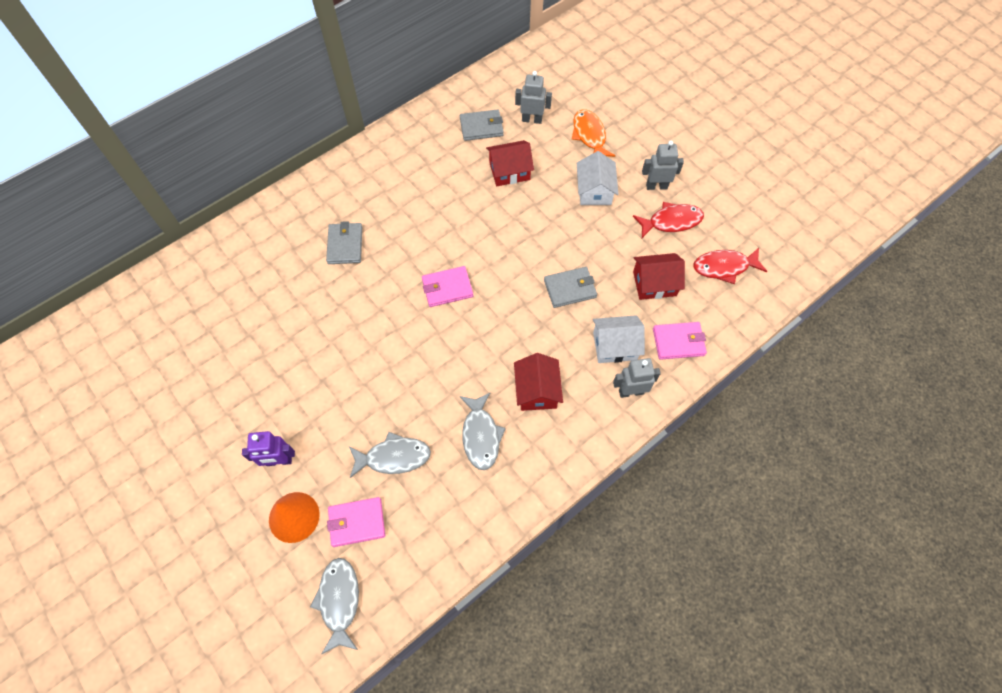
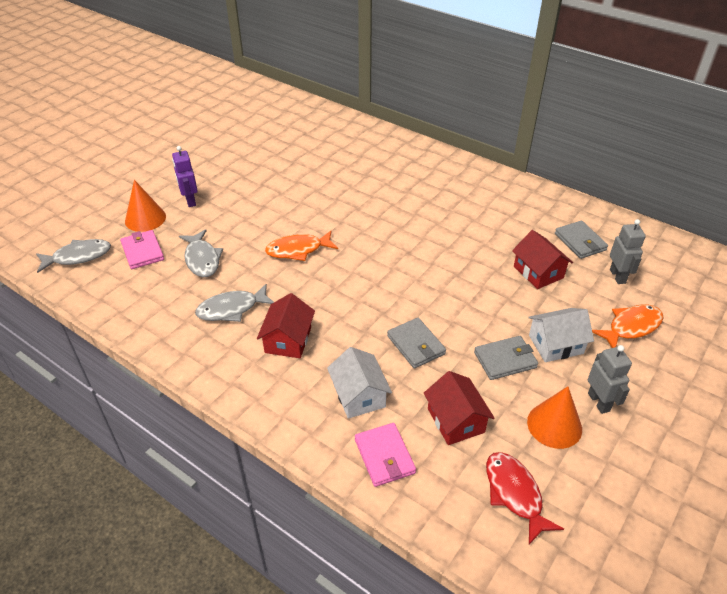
camera: 75 degrees right, 20 degrees down
grey wallet [326,221,362,264] -> grey wallet moved to [474,336,538,380]
pink wallet [422,266,473,307] -> none
red house [514,353,563,411] -> red house turned 60 degrees counterclockwise [257,293,315,358]
grey robot [613,358,661,398] -> none
red fish [633,202,704,238] -> orange cone [527,386,582,449]
none -> orange fish [265,231,338,261]

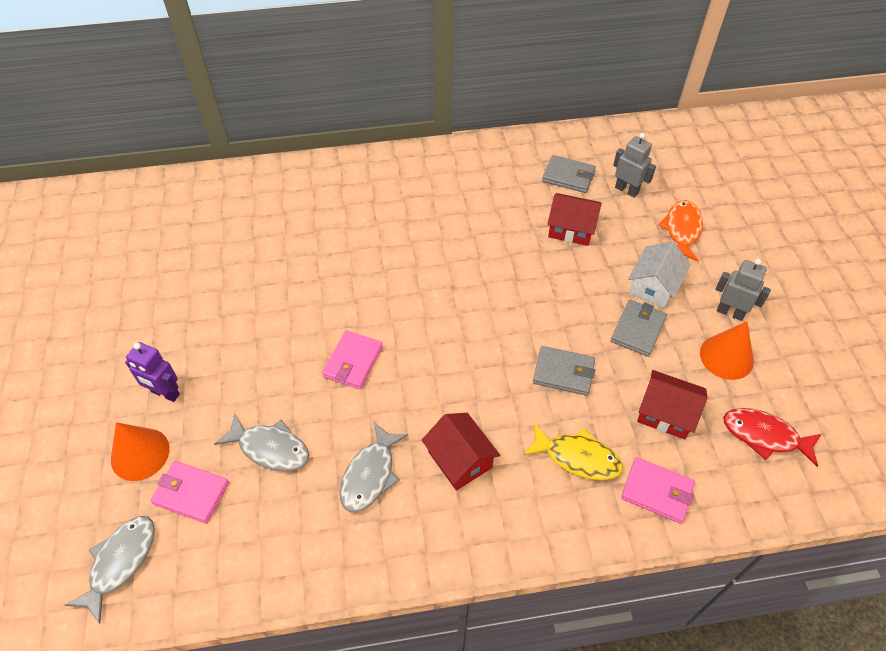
camera: 45 degrees left, 10 degrees up
orange fish [265,231,338,261] -> pink wallet [322,330,383,389]
white house [327,347,392,419] -> yellow fish [523,423,623,480]

